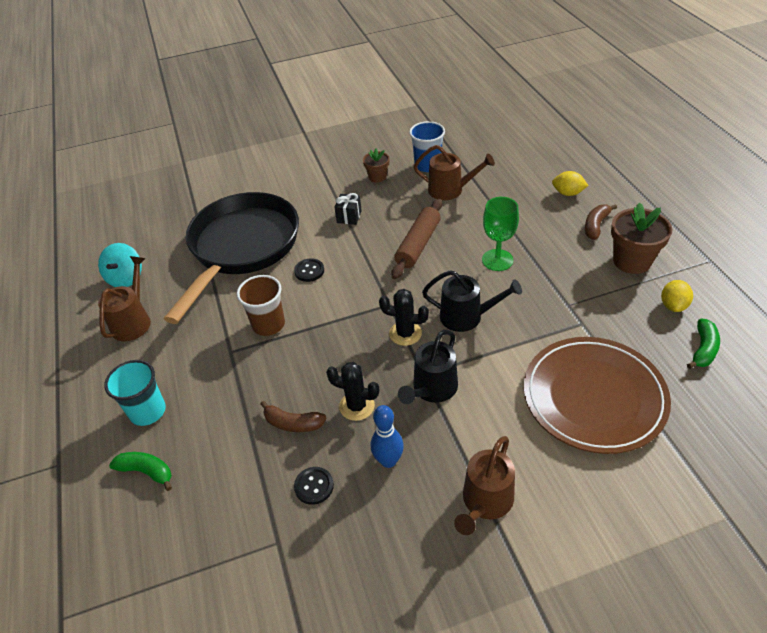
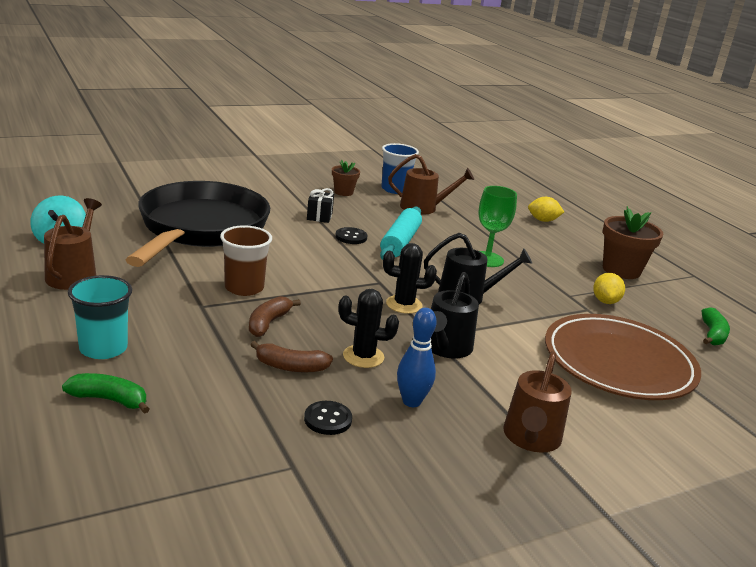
camera: 15 degrees left, 20 degrees down
black button [294,258,324,282] -> black button moved to [335,227,368,244]
brown rolling pin [391,199,442,279] -> turquoise rolling pin [380,207,422,260]
brown banana [585,204,617,240] -> brown banana moved to [249,296,301,337]
yellow lemon [661,280,693,312] -> yellow lemon moved to [593,273,625,304]

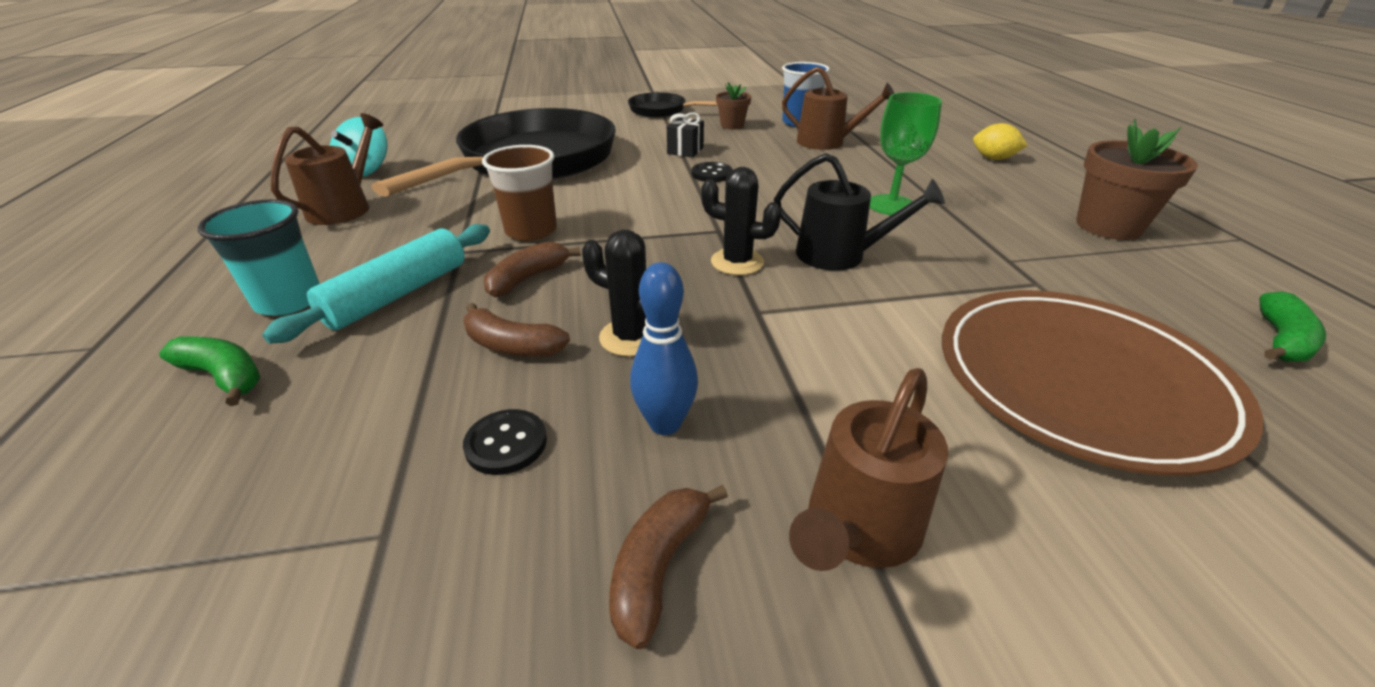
camera: 20 degrees right, 10 degrees up
turquoise rolling pin [380,207,422,260] -> turquoise rolling pin moved to [262,224,490,344]
black watering can [430,272,479,358] -> none
yellow lemon [593,273,625,304] -> none
none -> brown banana [609,485,728,649]
none -> black pan [628,92,718,118]

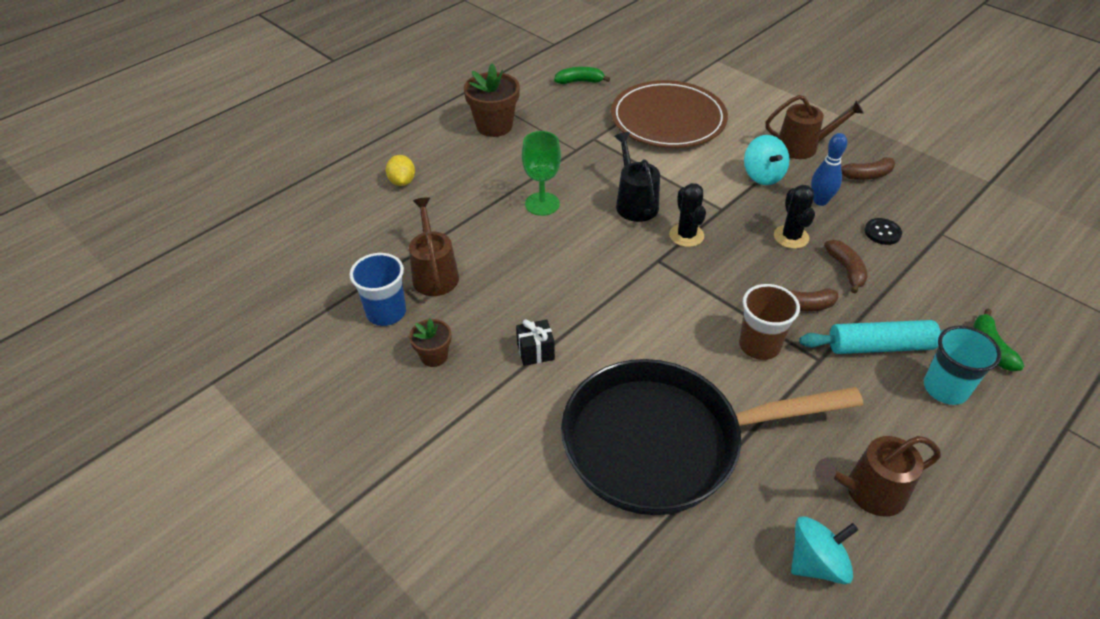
camera: 125 degrees left, 10 degrees up
black pan [628,92,718,118] -> none
black button [692,162,733,182] -> none
none -> turquoise spinning top [744,135,790,185]

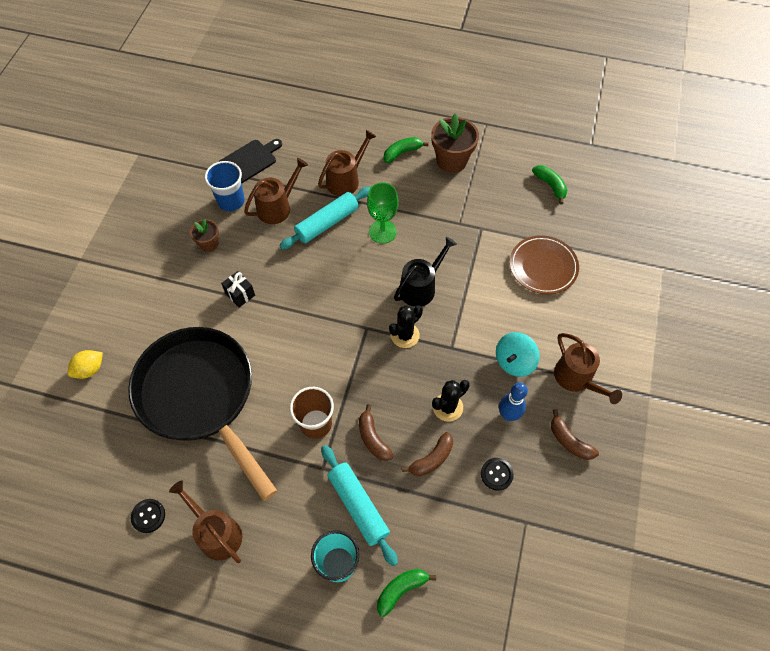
camera: 60 degrees right, 15 degrees up
yellow lemon [386,155,415,186] -> yellow lemon moved to [68,350,103,379]
brown plate [611,80,728,148] -> brown plate [510,235,579,294], size x0.64
turquoise spinning top [791,516,858,584] -> black button [131,499,165,533]
none -> black cutting board [218,139,282,183]
none -> turquoise rolling pin [279,187,371,250]
none -> brown watering can [318,130,377,196]
none -> green banana [384,137,429,163]

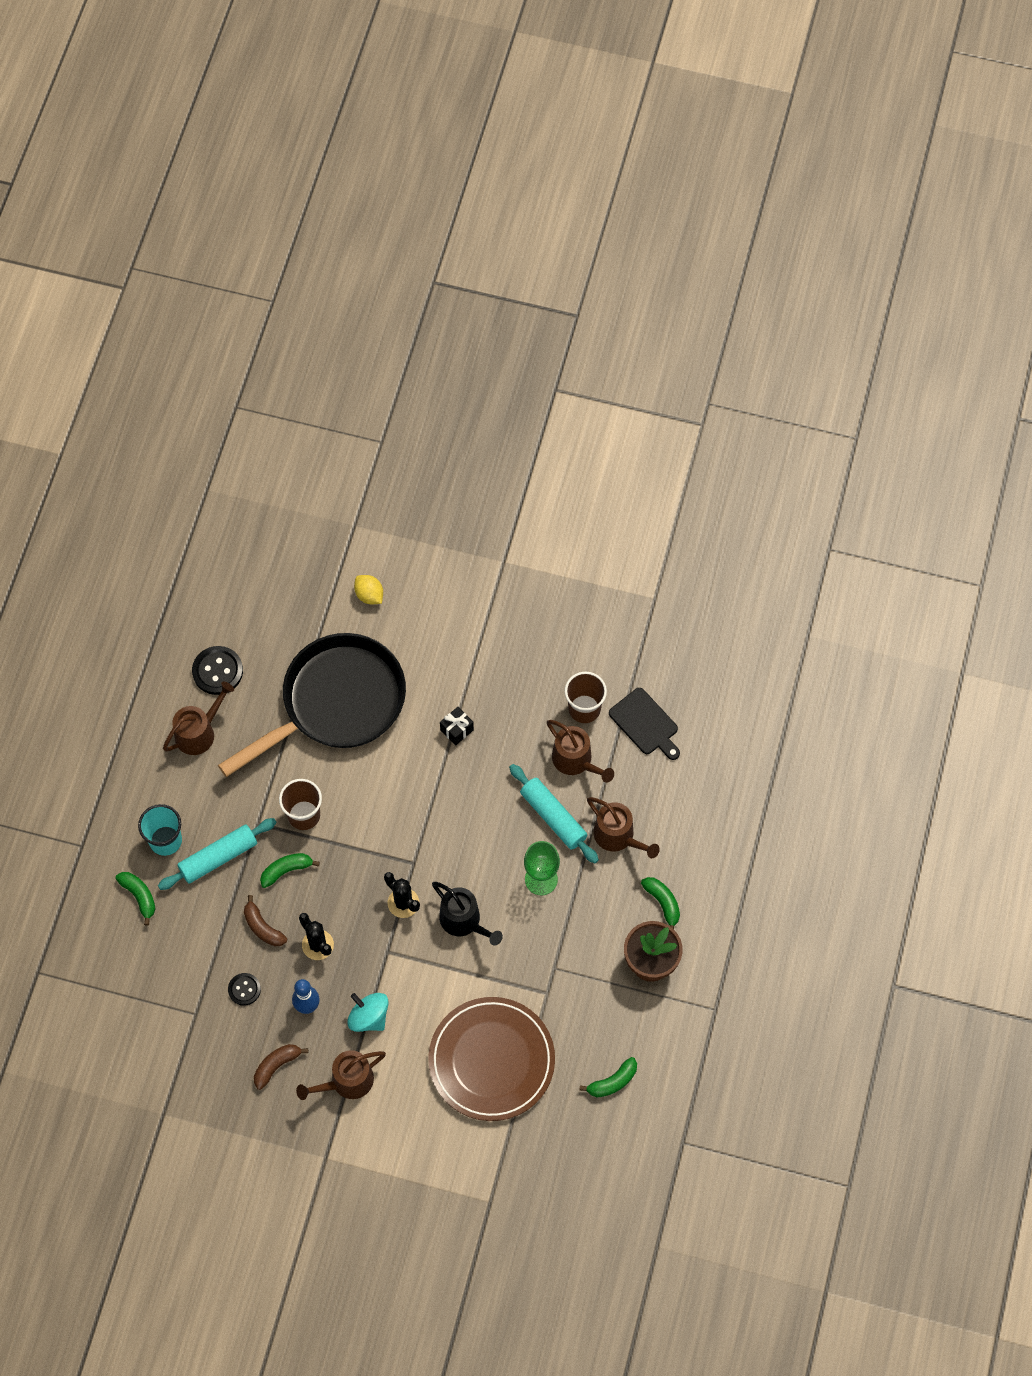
camera: 90 degrees right, 5 degrees up
black button [131,499,165,533] -> black button [192,646,243,695], size x1.63
brown flower pot [190,218,219,252] -> none
blue cup [205,161,245,211] -> brown cup [565,672,607,723]
brown banana [359,404,394,461] -> green banana [260,853,320,888]
brown plate [510,235,579,294] -> brown plate [428,997,555,1121], size x1.55

